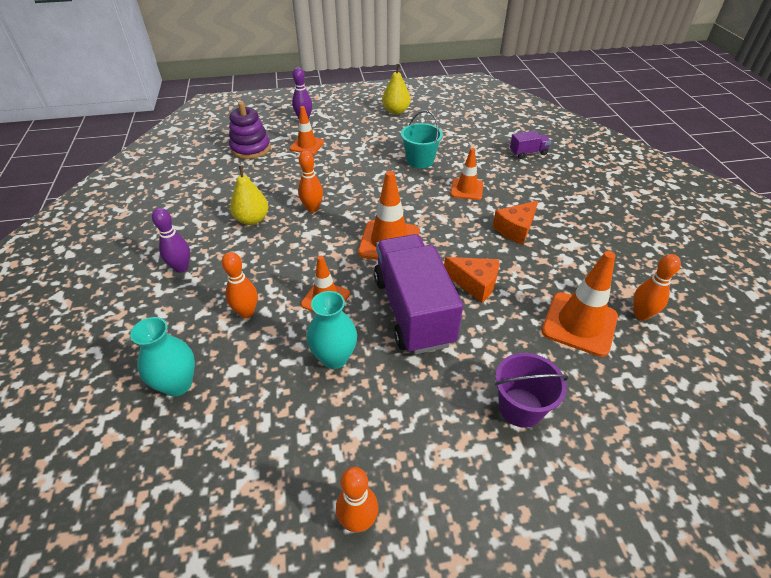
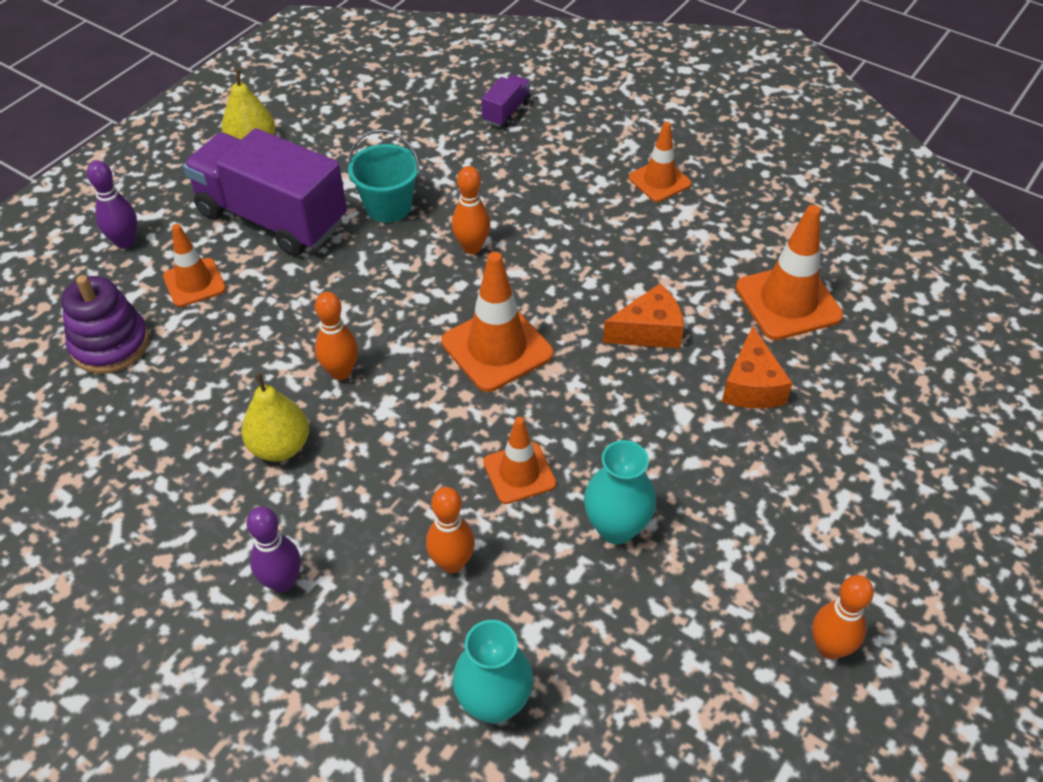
camera: 45 degrees left, 5 degrees up
purple truck [374,234,463,354] -> purple truck moved to [183,128,347,256]
orange traffic cone [450,148,483,200] -> orange traffic cone moved to [629,122,691,202]
orange cheese [493,201,538,244] -> orange cheese moved to [722,326,792,409]
purple bucket [495,353,568,428] -> none
orange bowling pin [633,254,681,320] -> orange bowling pin moved to [452,166,490,254]

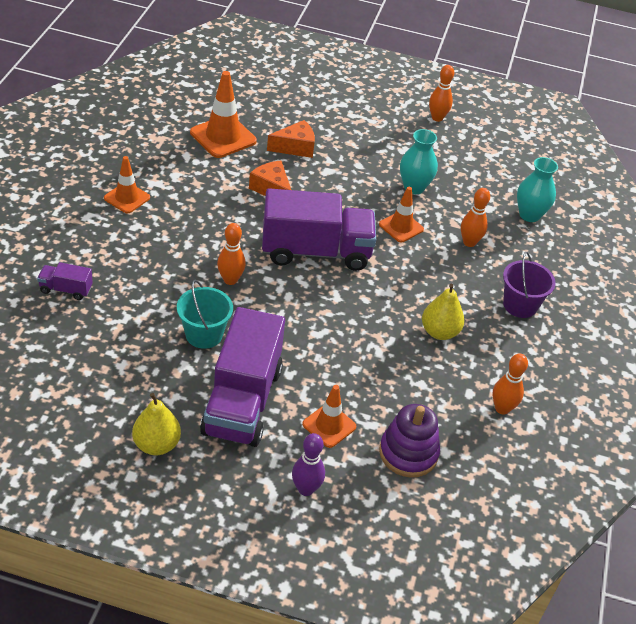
camera: 115 degrees left, 5 degrees down
purple bowling pin [247,507,301,592] -> purple bucket [503,252,555,318]
orange bowling pin [315,292,358,380] -> orange bowling pin moved to [492,353,528,415]
orange traffic cone [441,252,553,392] -> purple truck [262,188,376,271]

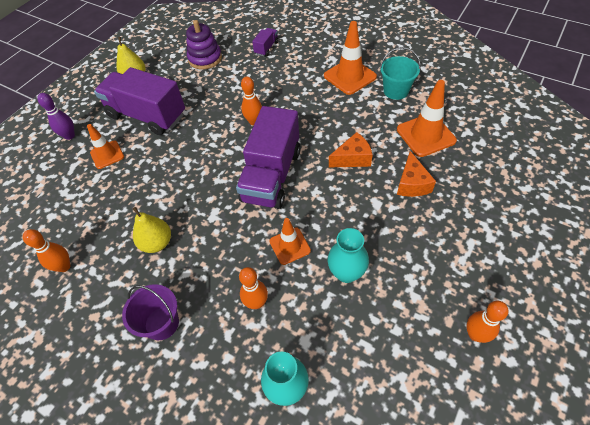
camera: 115 degrees right, 10 degrees up
orange traffic cone [104,156,150,213] -> orange traffic cone [324,21,377,95], size x1.59
turquoise bucket [177,280,233,349] -> turquoise bucket moved to [380,47,421,100]
purple stacking toy [379,404,440,478] -> purple stacking toy moved to [186,20,222,69]

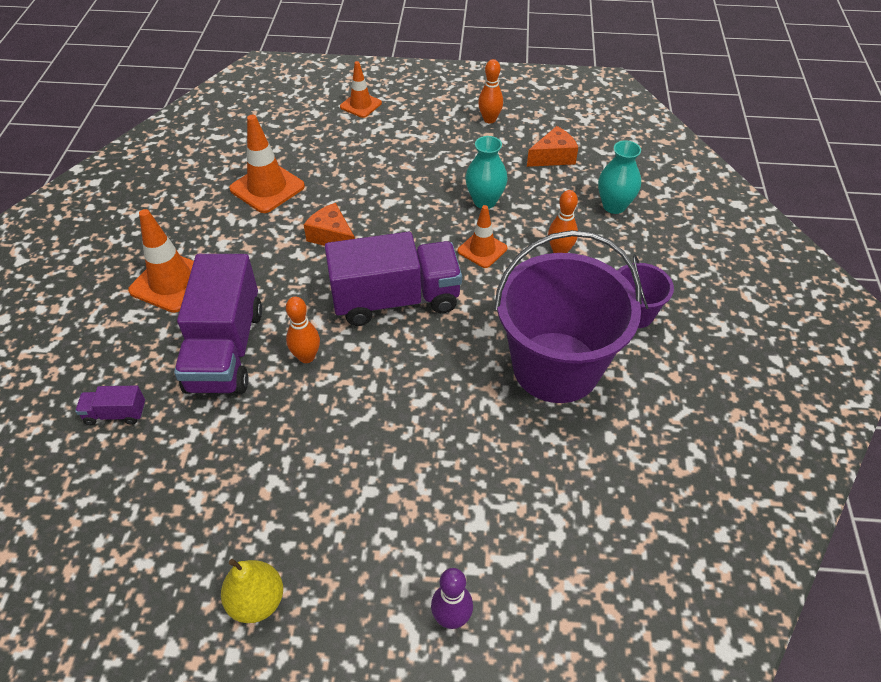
camera: 120 degrees left, 5 degrees down
orange bowling pin [23,229,70,272] -> none
orange traffic cone [87,124,124,169] -> orange traffic cone moved to [340,61,382,118]
purple truck [94,67,185,135] -> purple truck moved to [174,254,262,394]
yellow pear [133,207,171,253] -> purple bucket [494,230,642,403]
purple stacking toy [186,20,222,69] -> none
turquoise bucket [380,47,421,100] -> none
orange cheese [397,151,436,197] -> orange cheese moved to [527,126,578,167]

